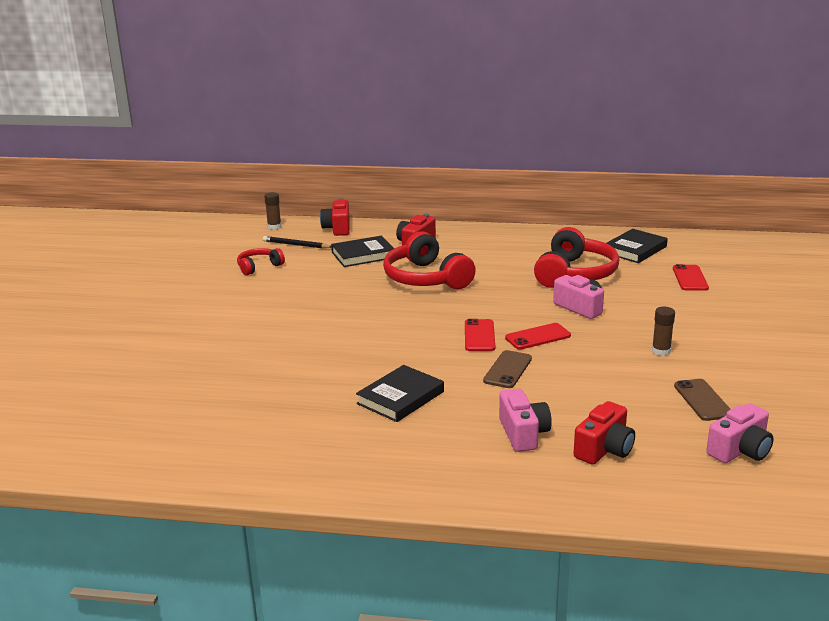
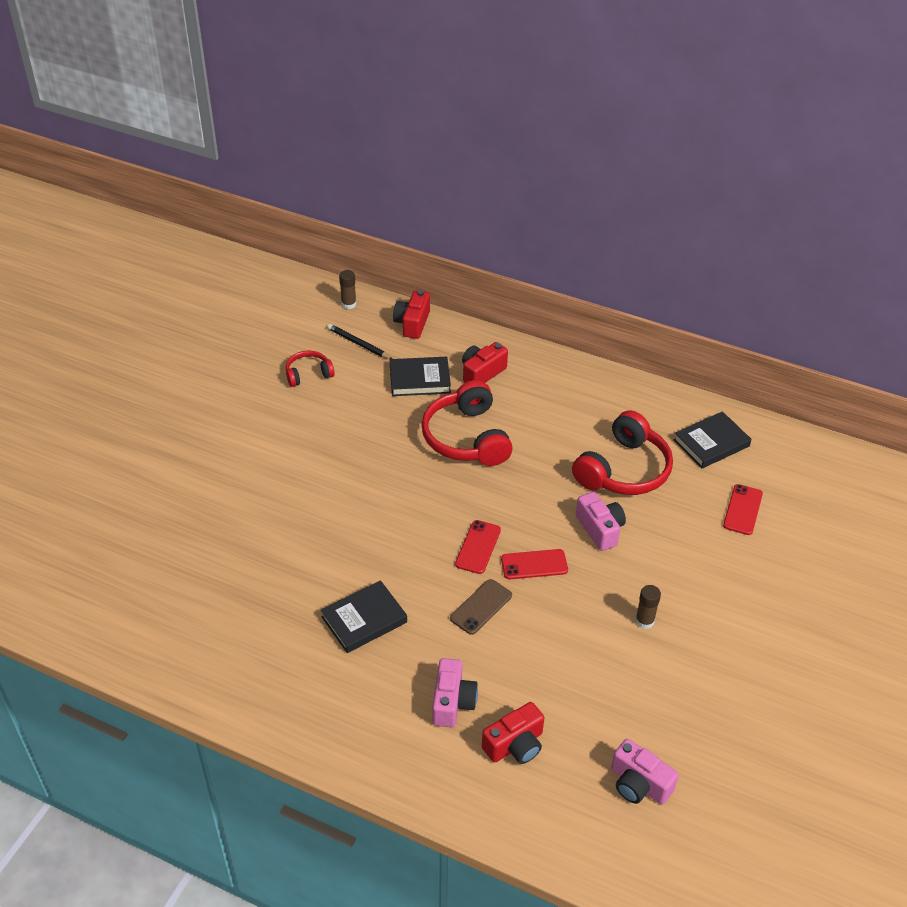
camera: 15 degrees right, 20 degrees up
brown phone [674,379,731,421] -> none
pink camera [706,403,774,463] -> pink camera turned 60 degrees clockwise [611,739,679,804]

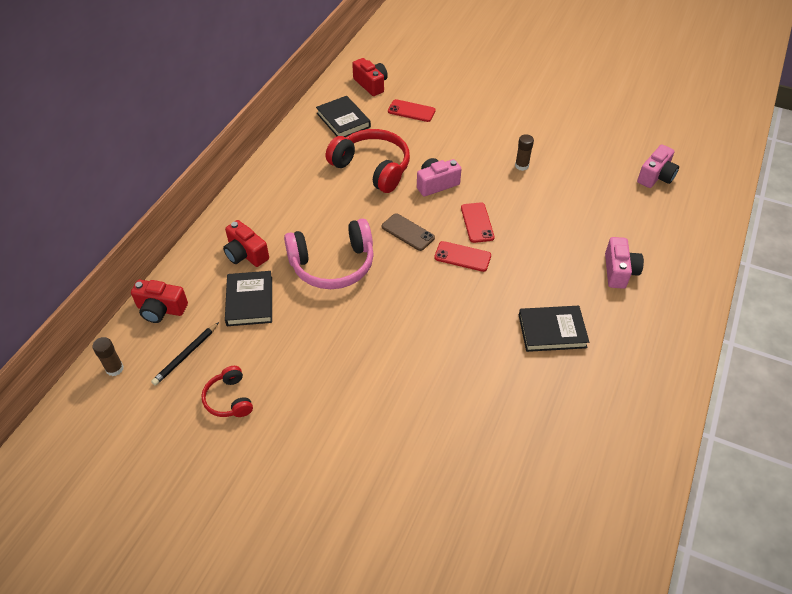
camera: 90 degrees left, 5 degrees up
black book [321,580,407,653] -> black book turned 60 degrees counterclockwise [519,306,589,352]
red headphones [421,380,513,466] -> pink headphones [284,219,374,289]
pink camera [432,658,478,727] -> pink camera turned 90 degrees clockwise [605,237,644,289]
brown phone [450,579,512,635] -> brown phone moved to [382,213,435,251]
red camera [482,702,544,764] -> red camera moved to [352,58,388,96]

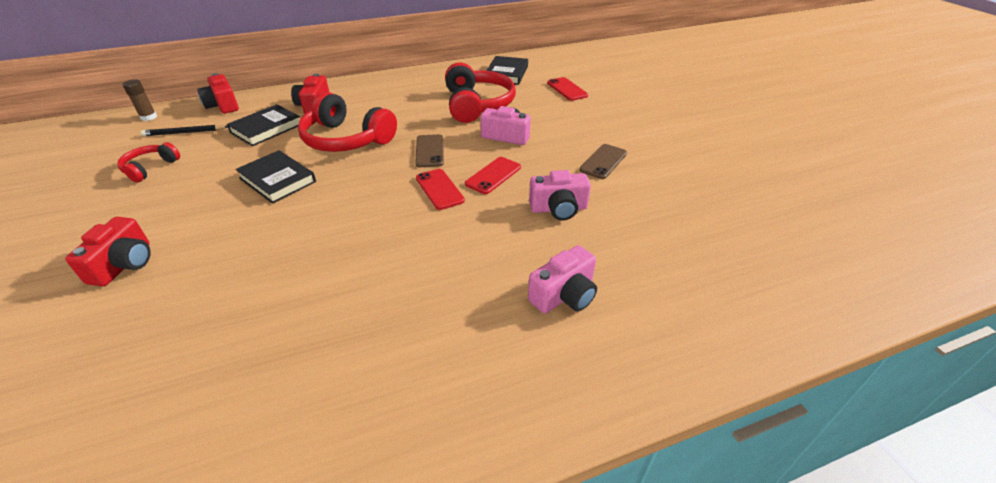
camera: 45 degrees right, 10 degrees down
pink headphones [284,219,374,289] -> red headphones [298,92,397,152]
red camera [352,58,388,96] -> red camera moved to [65,217,151,286]
brown glue stick [515,134,534,171] -> brown phone [579,144,627,179]
black book [519,306,589,352] -> black book moved to [235,150,316,204]
pink camera [637,145,679,188] -> pink camera moved to [529,170,591,220]

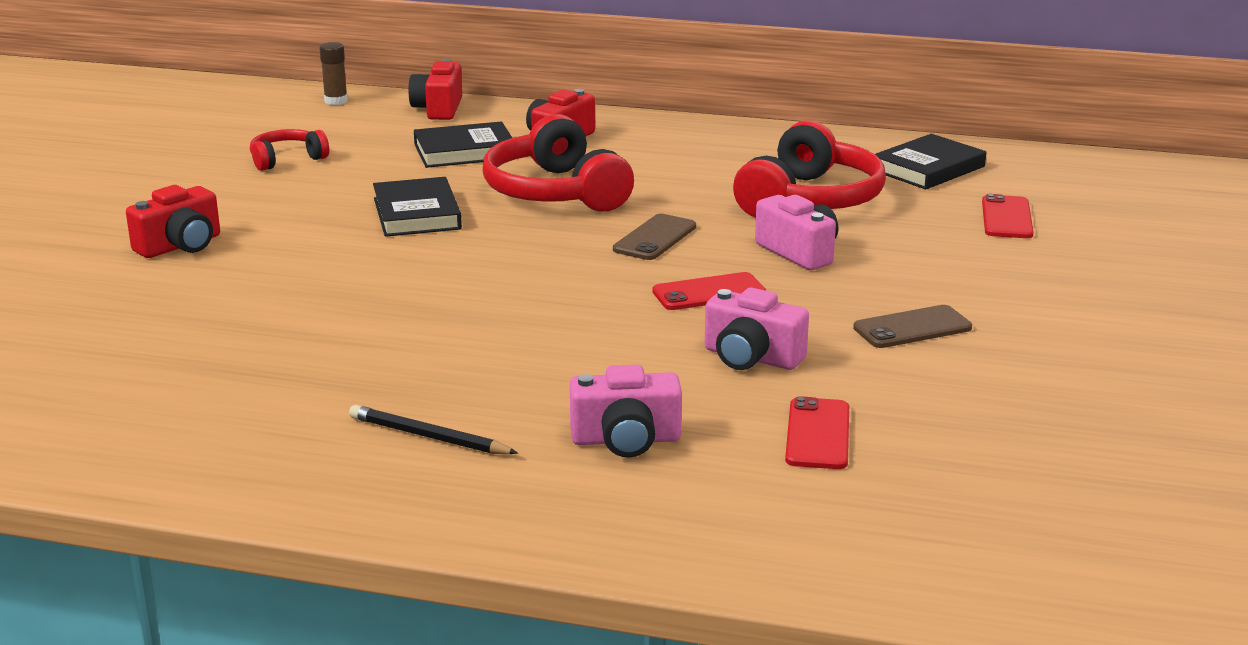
camera: 35 degrees right, 15 degrees down
black pencil [140,125,227,136] -> black pencil moved to [349,405,518,454]
red phone [416,169,465,210] -> red phone moved to [785,396,849,469]

